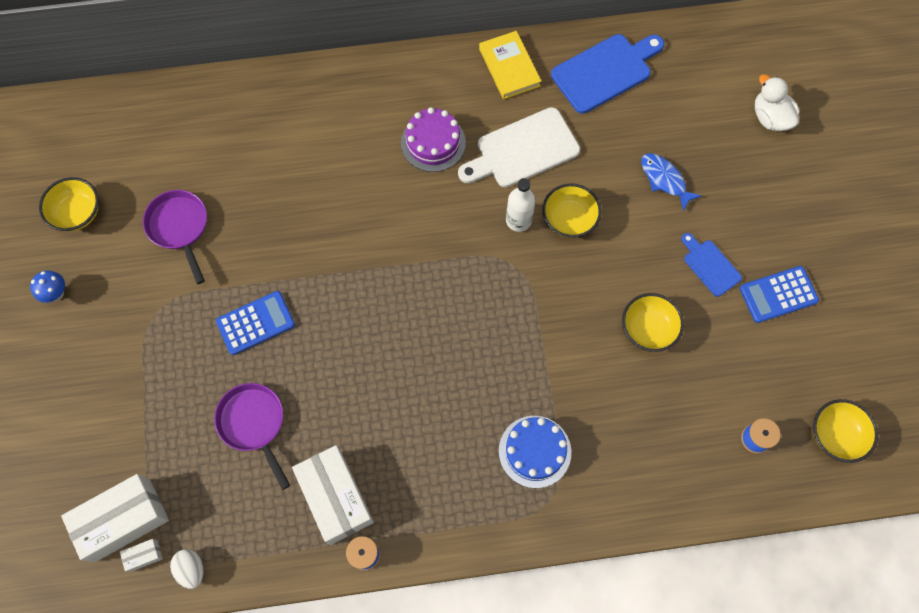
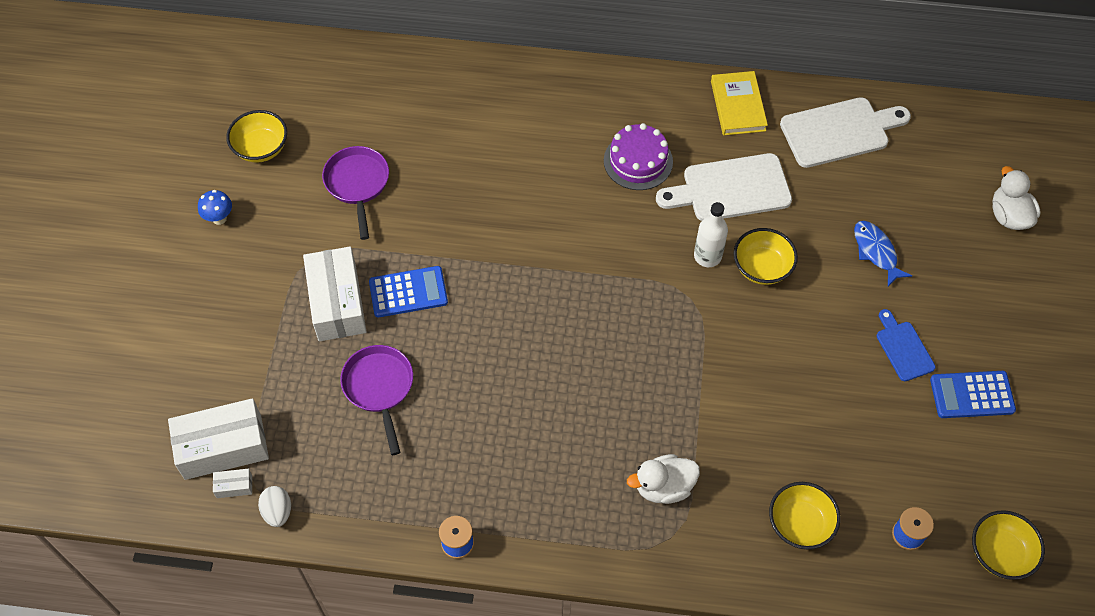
camera: 15 degrees right, 10 degrees down
white box [292,445,374,545] -> white box moved to [303,247,366,341]
blue cake [499,416,571,488] -> white duck [627,454,700,504]
blue cutting board [551,34,664,114] -> white cutting board [780,97,911,168]
yellow bowl [622,293,684,352] -> yellow bowl moved to [769,482,840,550]

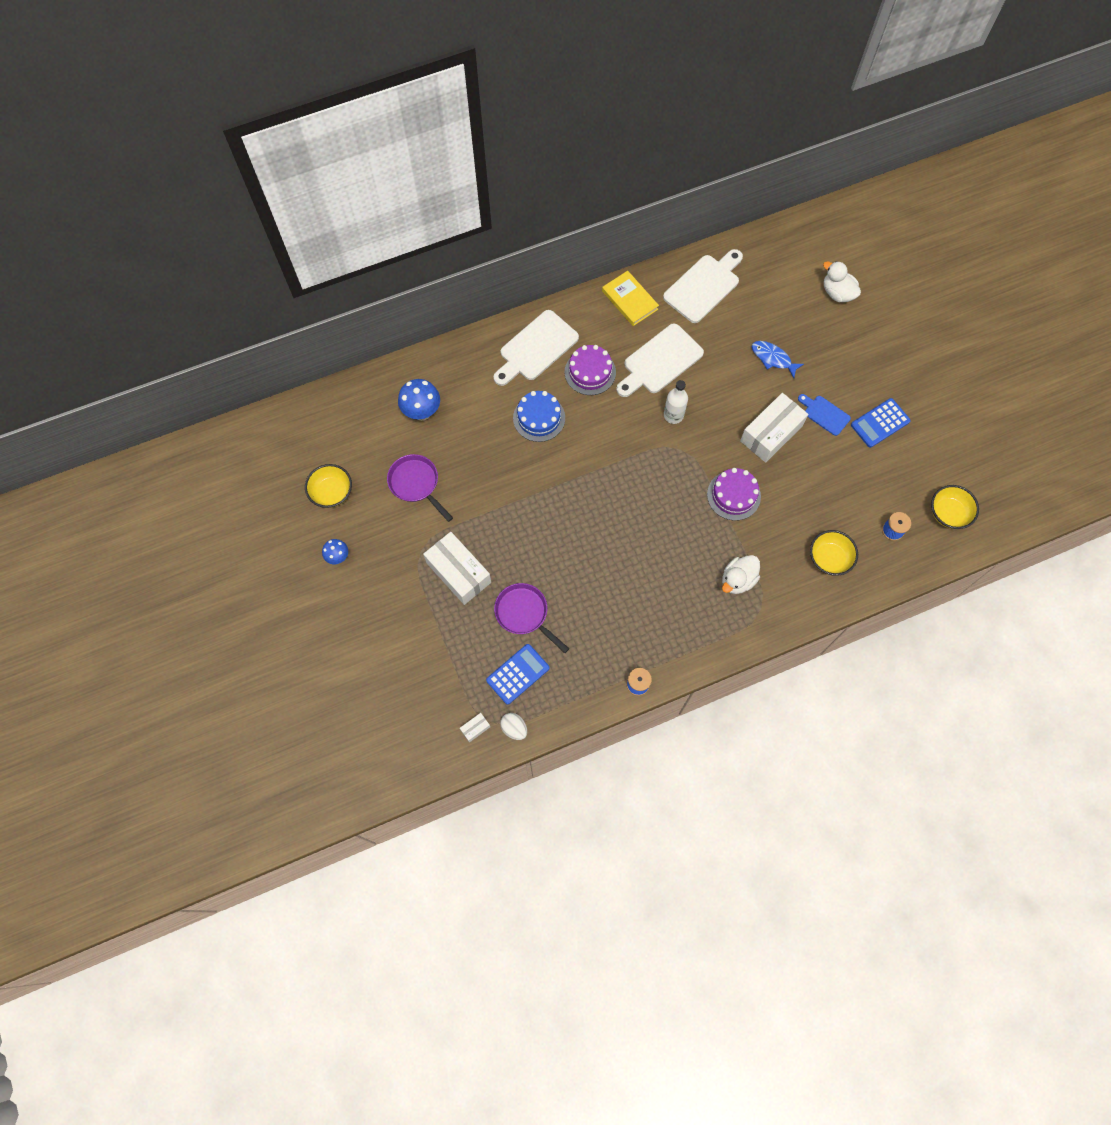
camera: 30 degrees left, 10 degrees up
white box [168,398,269,480] -> white box moved to [740,393,808,463]
blue calculator [369,266,448,318] -> blue calculator moved to [486,644,550,705]
yellow bowl [733,228,798,285] -> none
none -> blue mushroom [398,379,440,421]
none -> white cutting board [494,310,579,386]
none -> blue cake [513,391,565,442]
none -> purple cake [707,468,761,521]

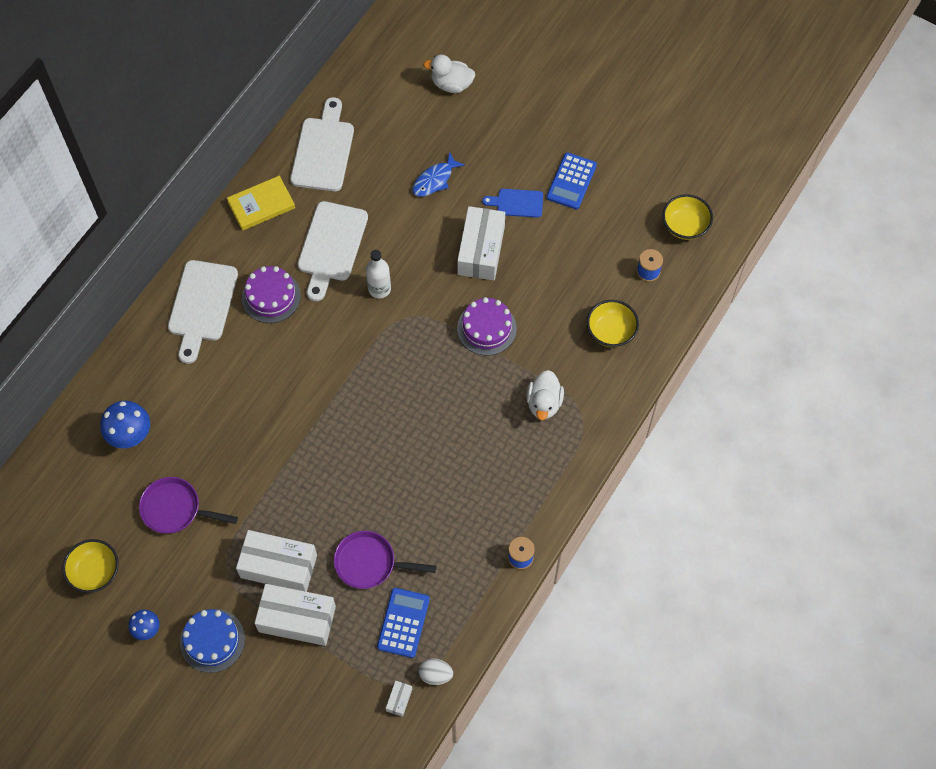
camera: 35 degrees left, 5 degrees down
blue cake [513,391,565,442] -> blue cake moved to [180,609,245,673]
yellow book [602,271,659,326] -> yellow book turned 45 degrees counterclockwise [227,176,295,231]
blue fish [752,341,804,378] -> blue fish turned 45 degrees counterclockwise [413,152,465,197]
none -> white box [254,584,336,646]

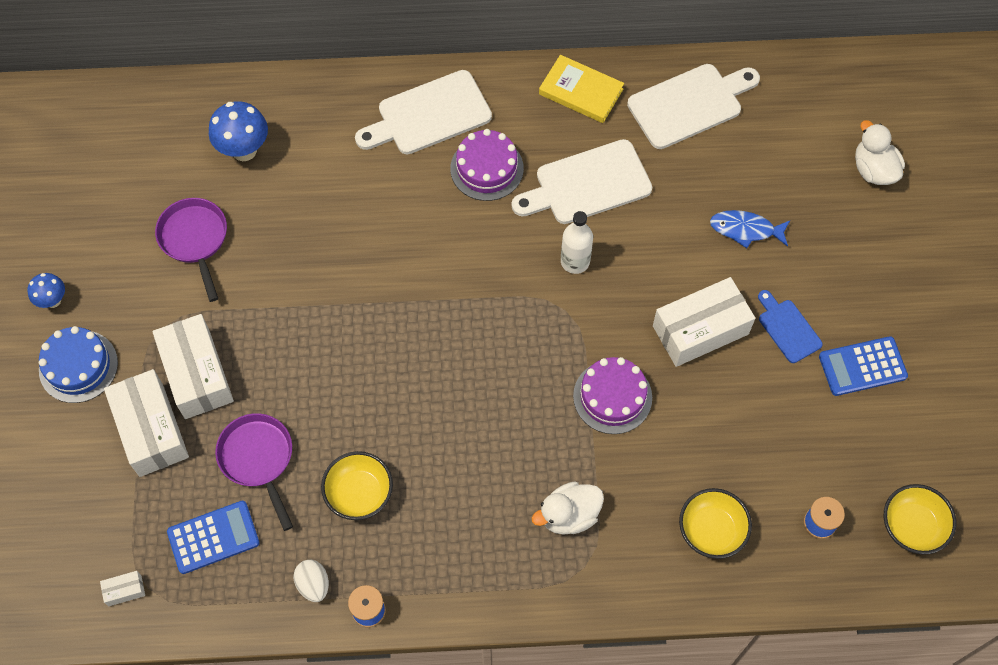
camera: 55 degrees right, 0 degrees up
yellow bowl [63,539,119,593] -> yellow bowl moved to [321,451,393,520]
white egg [419,658,453,685] -> white egg moved to [293,560,329,602]

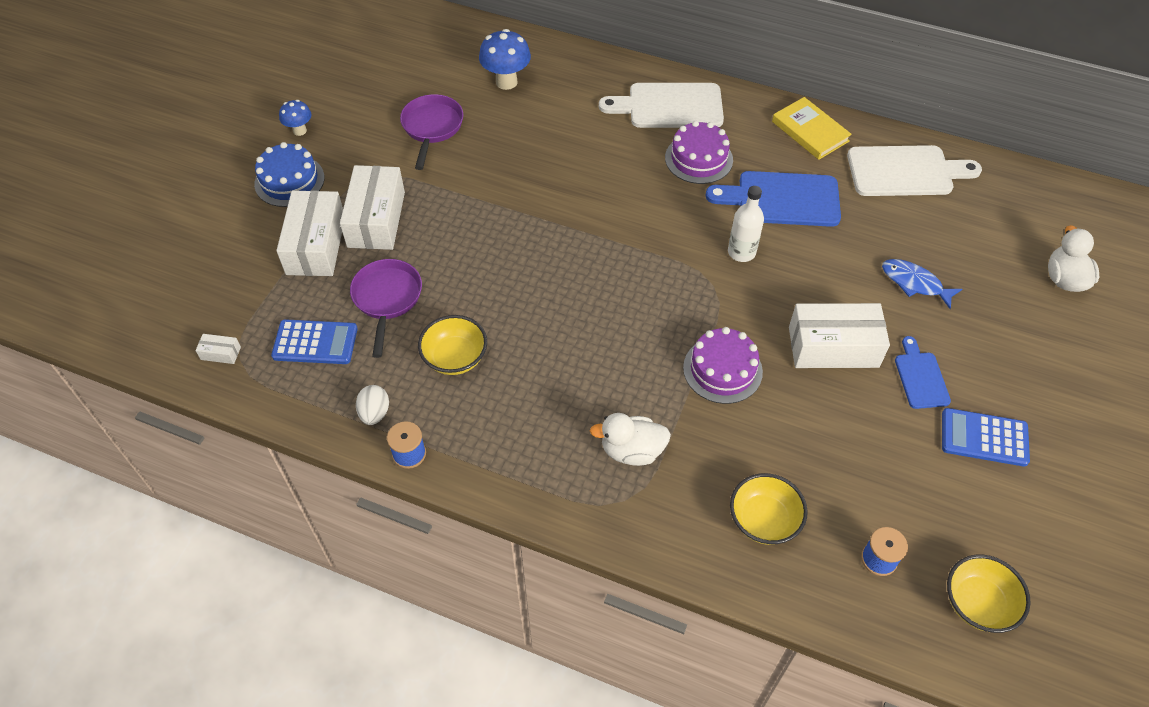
camera: 25 degrees right, 10 degrees down
white cutting board [512,139,652,224] -> blue cutting board [705,171,841,227]

